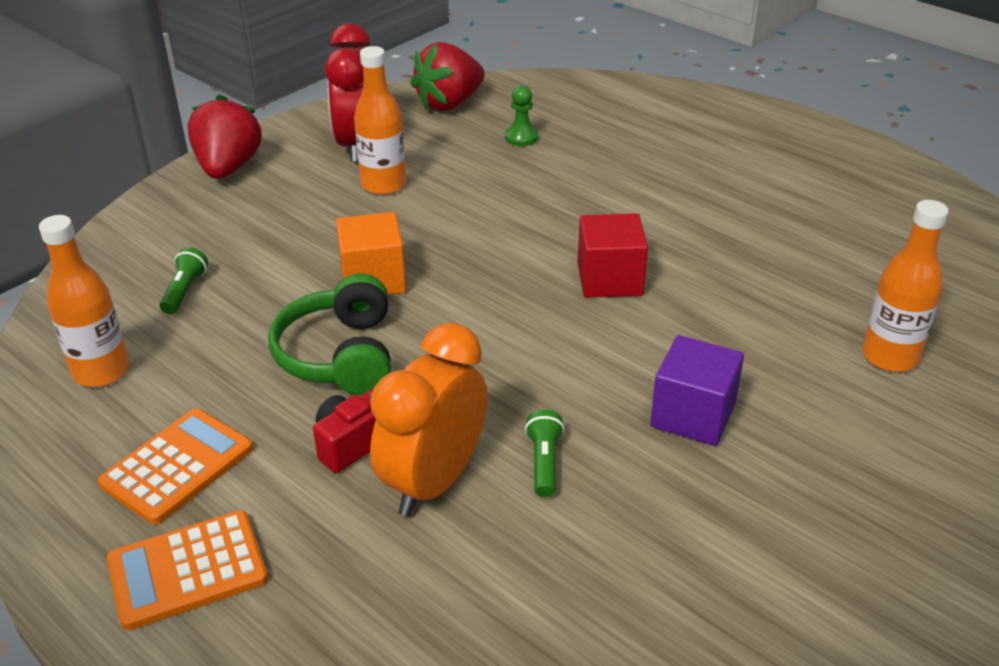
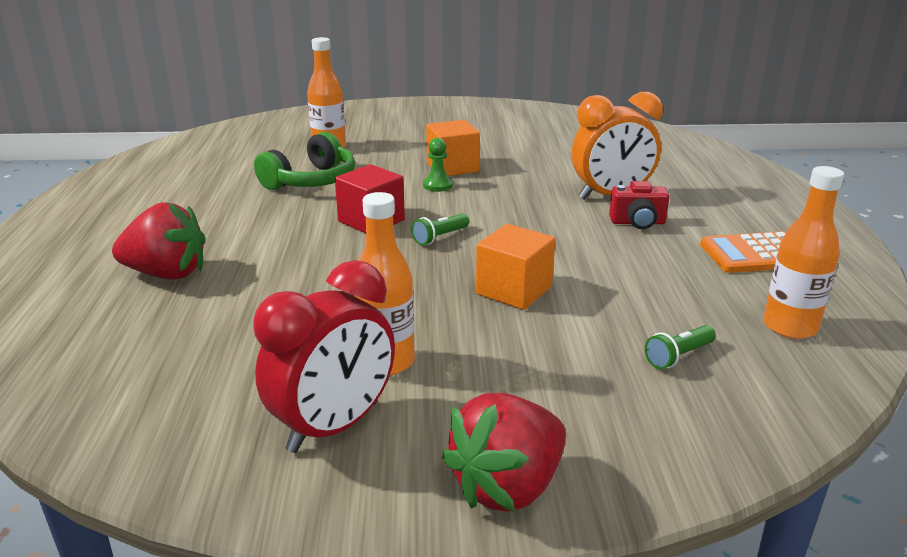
camera: 135 degrees left, 10 degrees down
orange calculator [107,510,268,630] -> none
green headphones [268,273,391,395] -> green headphones moved to [254,132,355,190]
red strawberry [410,42,485,111] -> red strawberry moved to [112,202,206,280]
green pawn [505,86,539,146] -> green pawn moved to [423,138,453,192]
green flashlight [525,410,564,497] -> green flashlight moved to [411,214,469,245]
purple cube [650,335,744,446] -> orange cube [426,120,480,176]

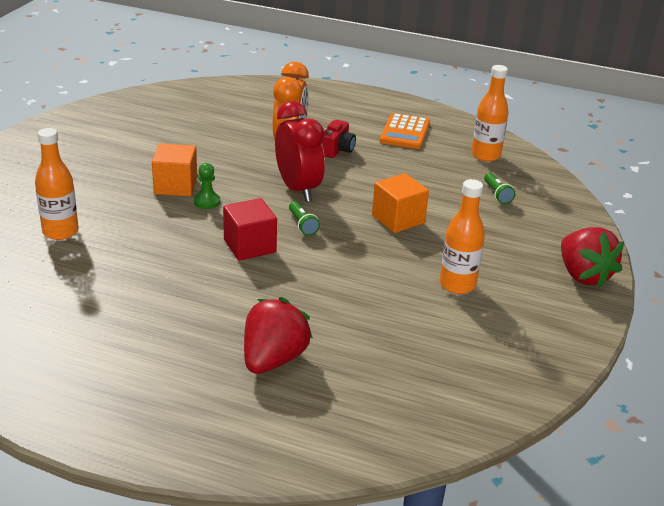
camera: 70 degrees left, 5 degrees up
red clock [253,260,395,453] -> red clock moved to [275,101,325,202]
green headphones [254,132,355,190] -> none

